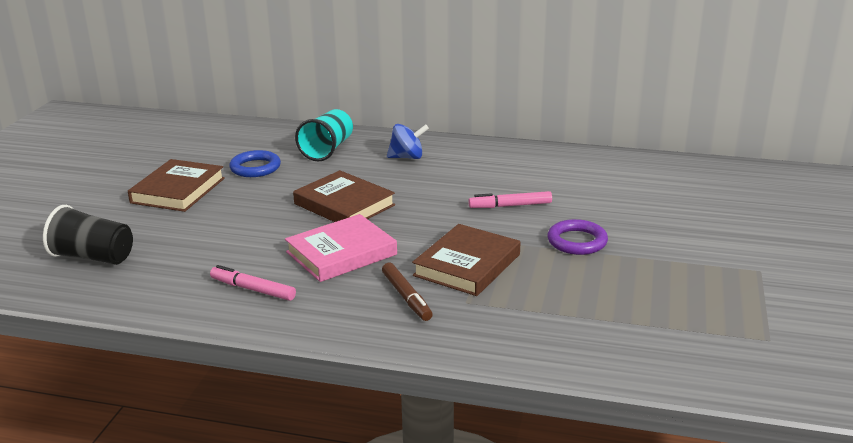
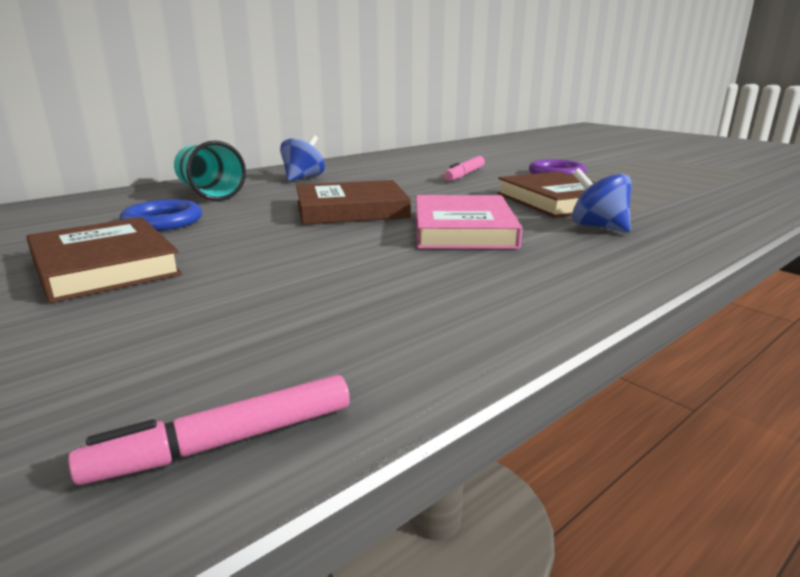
camera: 55 degrees left, 5 degrees down
black cup [43,205,133,265] -> none
pink marker [210,265,296,301] -> pink marker moved to [68,375,350,485]
brown marker [382,263,433,321] -> blue spinning top [572,168,631,233]

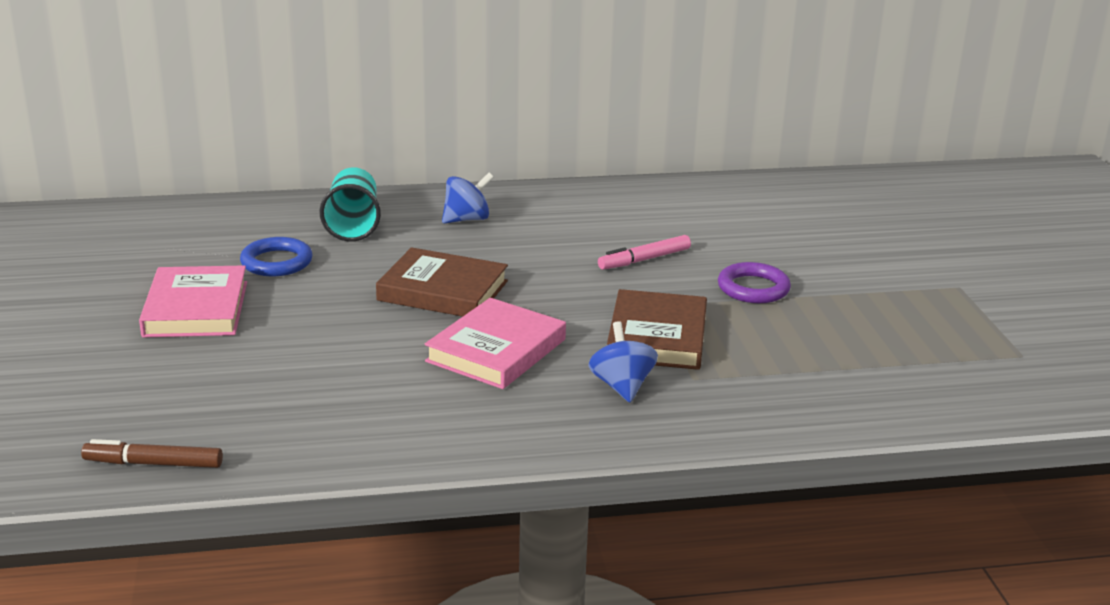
camera: 30 degrees right, 5 degrees up
brown book [26,217,182,303] -> pink book [139,265,247,337]
pink marker [68,375,350,485] -> brown marker [81,439,223,468]

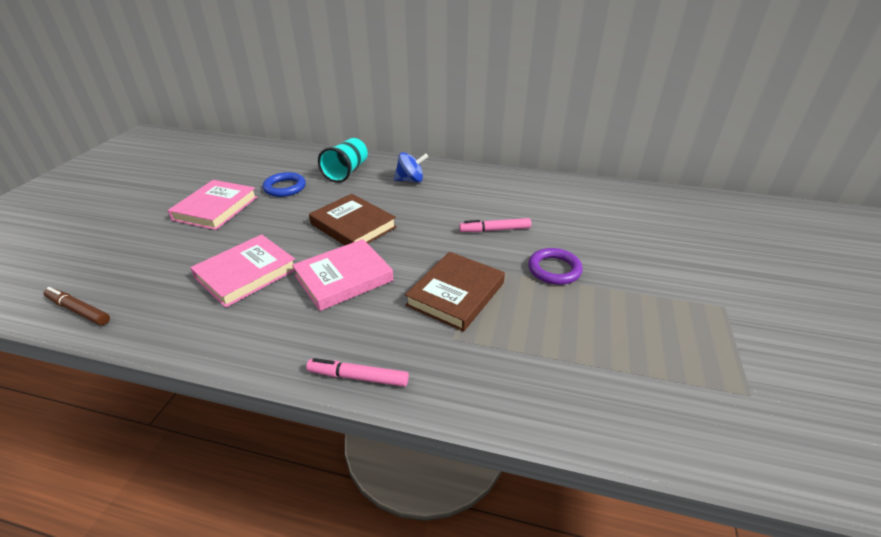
camera: 25 degrees right, 10 degrees up
blue spinning top [589,321,658,403] -> none
none -> pink book [190,234,295,308]
none -> pink marker [306,358,409,387]

